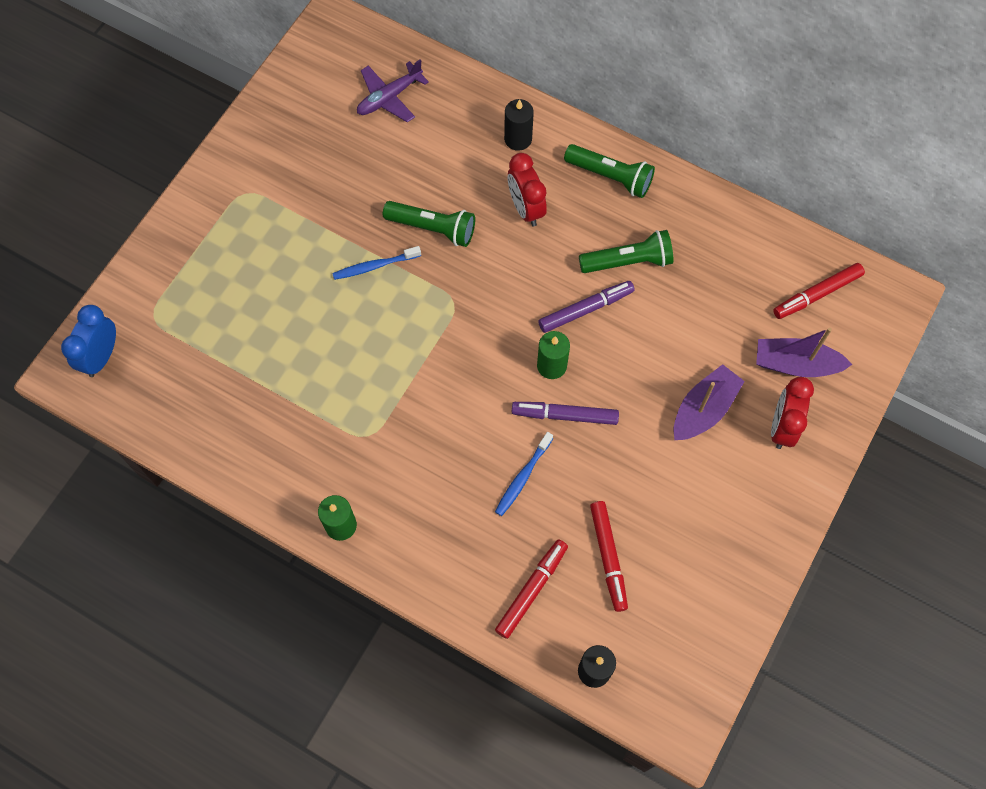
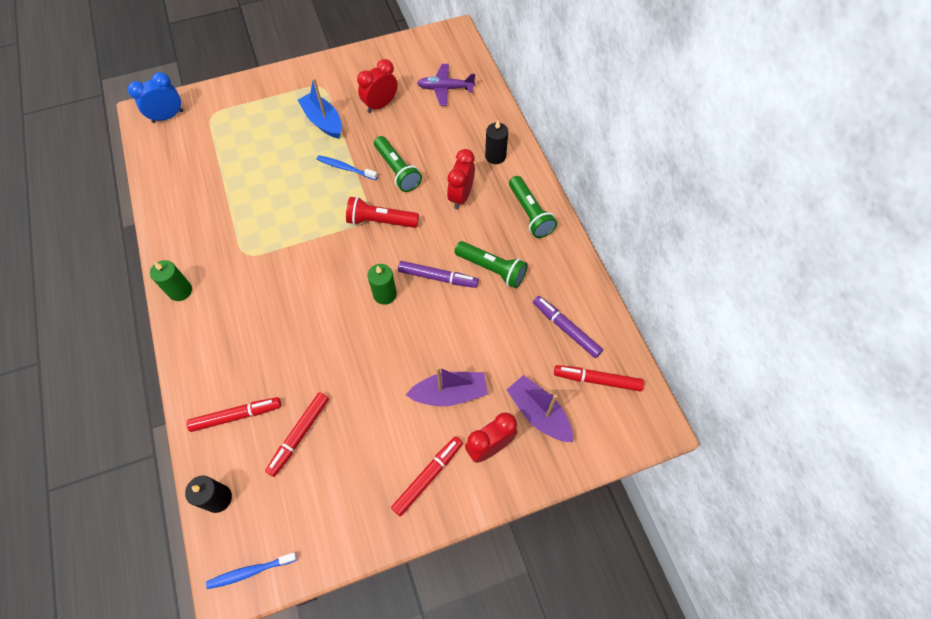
camera: 40 degrees right, 5 degrees down
blue toothbrush [495,432,553,516] -> blue toothbrush moved to [206,552,297,589]
purple marker [512,402,619,425] -> purple marker moved to [533,296,603,358]
none -> blue boat [298,78,342,139]
none -> red flashlight [346,197,419,228]
none -> red clock [357,59,398,113]
none -> red marker [391,436,463,516]

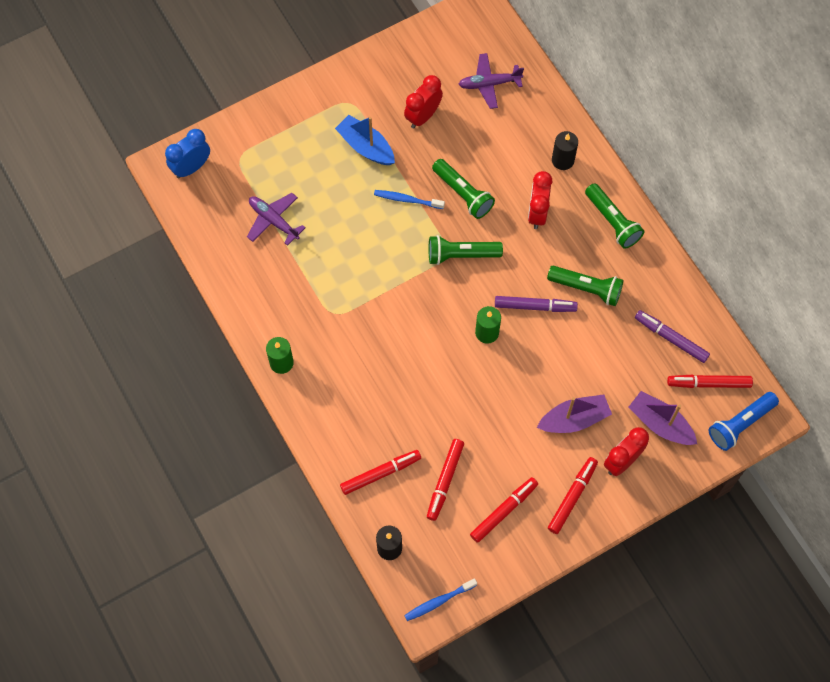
camera: 10 degrees left, 5 degrees up
red flashlight [346,197,419,228] -> green flashlight [429,235,503,265]
none -> purple plane [247,193,306,246]
none -> red marker [470,477,538,543]
none -> blue flashlight [709,392,779,451]

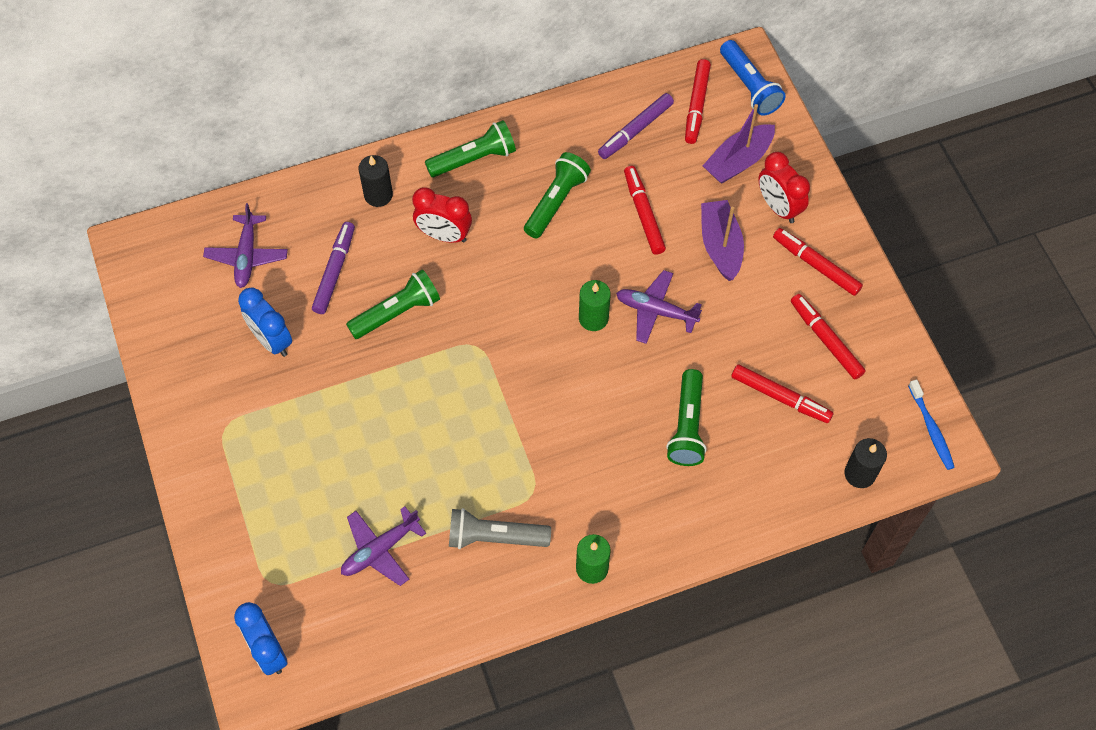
camera: 80 degrees left, 5 degrees down
blue boat [335,115,395,165] -> none
red marker [340,450,421,495] -> red marker moved to [624,166,666,255]
blue toothbrush [374,190,445,209] -> none
red clock [404,75,443,128] -> blue clock [238,287,292,357]
green flashlight [429,235,503,265] -> green flashlight moved to [666,369,707,466]
purple marker [495,296,578,312] -> purple marker moved to [312,222,355,314]
none -> grey flashlight [449,508,551,549]
none -> purple plane [616,270,702,344]

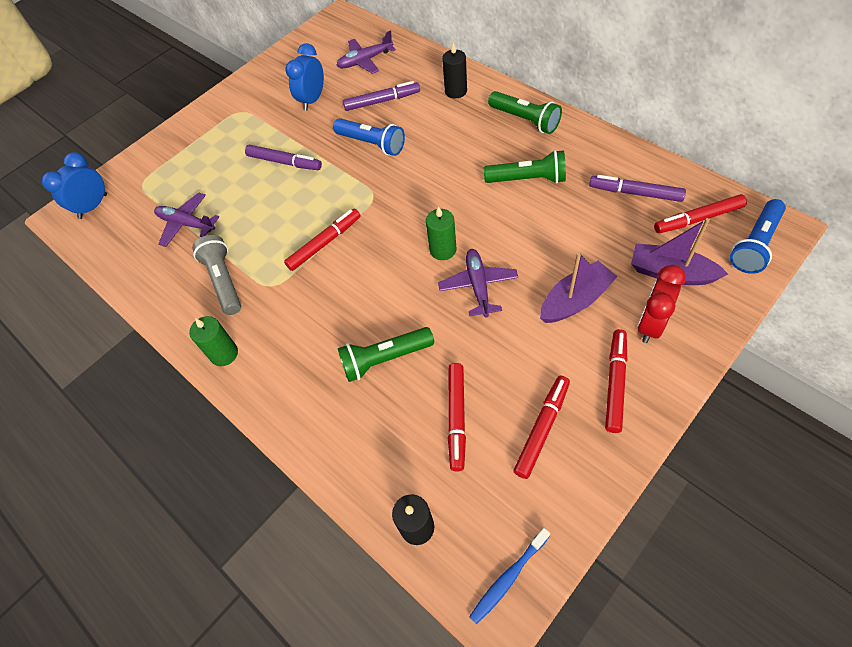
camera: 70 degrees right, 5 degrees down
green flashlight [346,269,440,339] -> blue flashlight [333,118,405,156]
red clock [412,187,472,243] -> none
red marker [624,166,666,255] -> red marker moved to [284,209,360,271]
none -> purple marker [245,145,322,170]

